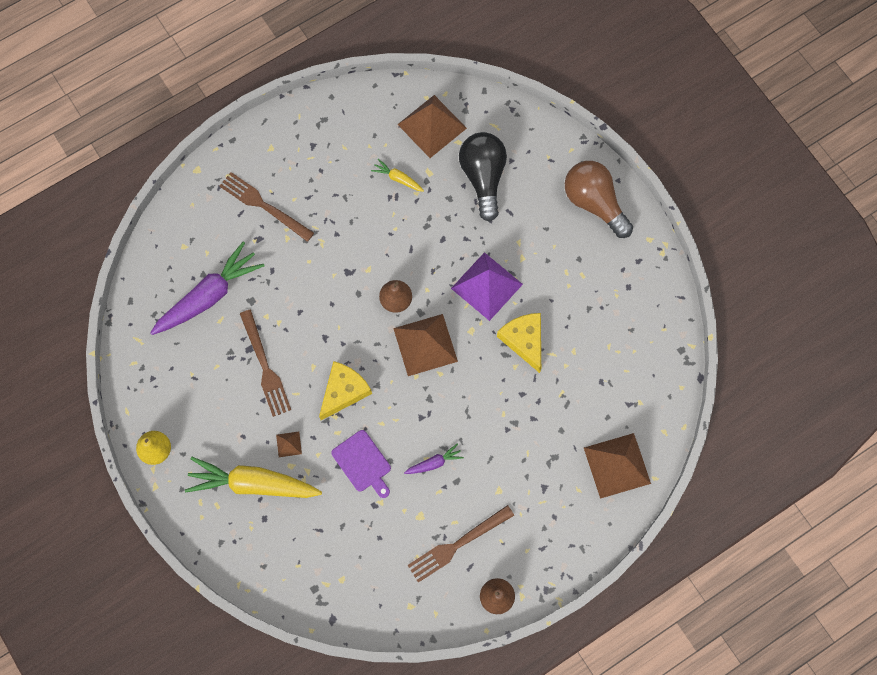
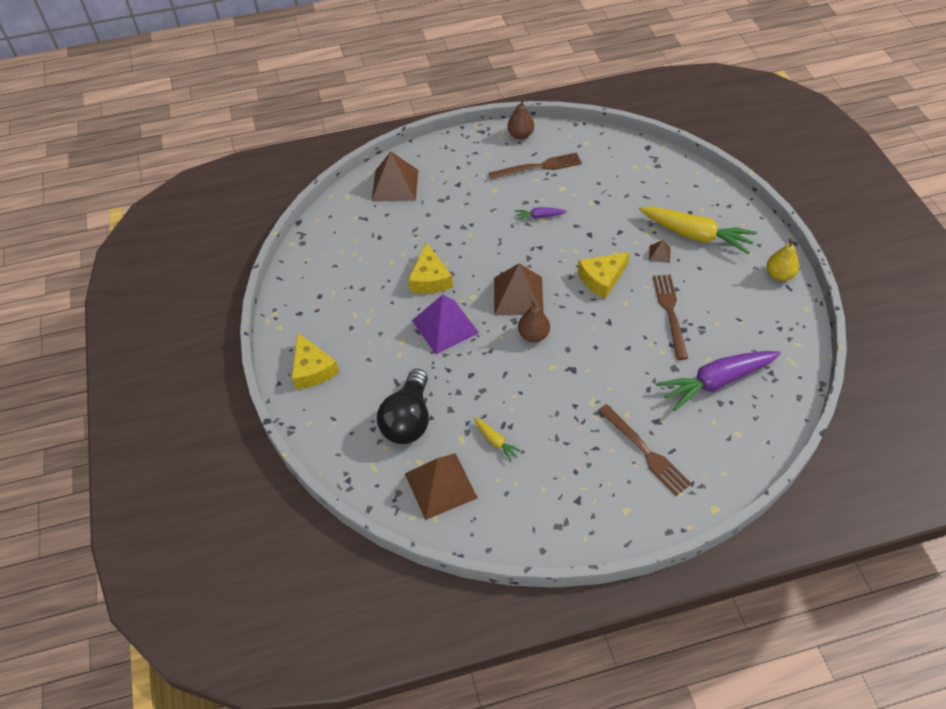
camera: 160 degrees left, 20 degrees down
purple cutting board [332,430,391,498] -> none
brown light bulb [565,161,633,238] -> yellow cheese [292,332,339,389]

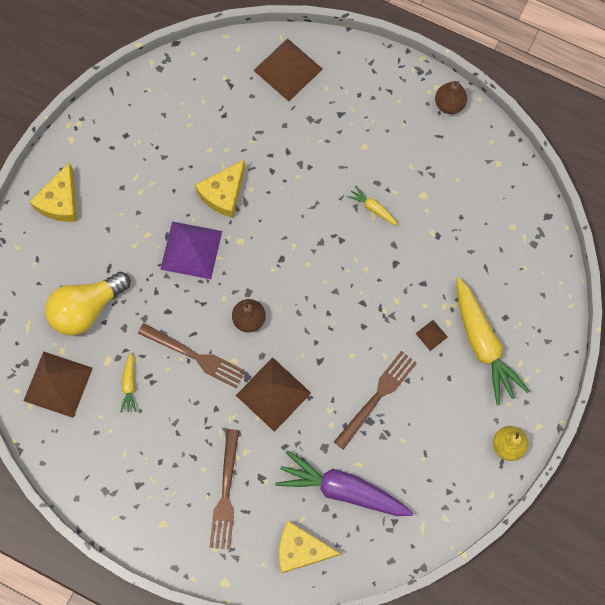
camera: 40 degrees right, 20 degrees up
black light bulb [377,369,429,444] -> yellow light bulb [45,272,131,336]
brown fork [489,153,582,179] -> brown fork moved to [138,323,246,388]
brown pyramid [494,263,543,315] -> brown pyramid moved to [236,357,311,432]
purple carrot [515,207,567,220] -> yellow carrot [347,186,398,226]
yellow cheese [578,252,630,299] -> yellow cheese moved to [279,521,341,573]

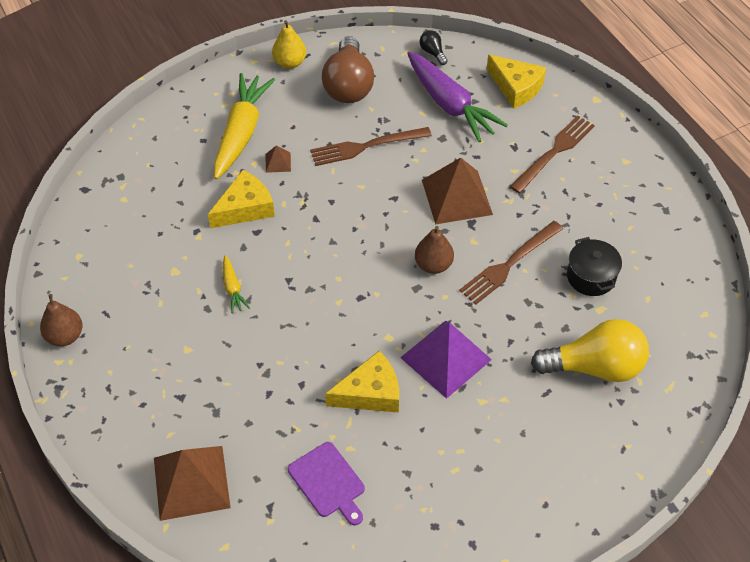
camera: 145 degrees left, 20 degrees down
brown pyramid [23,351,93,418] -> none
yellow cheese [29,162,77,222] -> yellow cheese moved to [208,170,275,228]
yellow carrot [120,352,137,412] -> black pot [567,237,622,296]
brown fork [138,323,246,388] -> brown fork turned 105 degrees counterclockwise [459,221,563,305]
none -> purple cutting board [288,442,365,525]
none -> brown light bulb [322,36,374,103]
none -> black light bulb [420,30,448,65]

